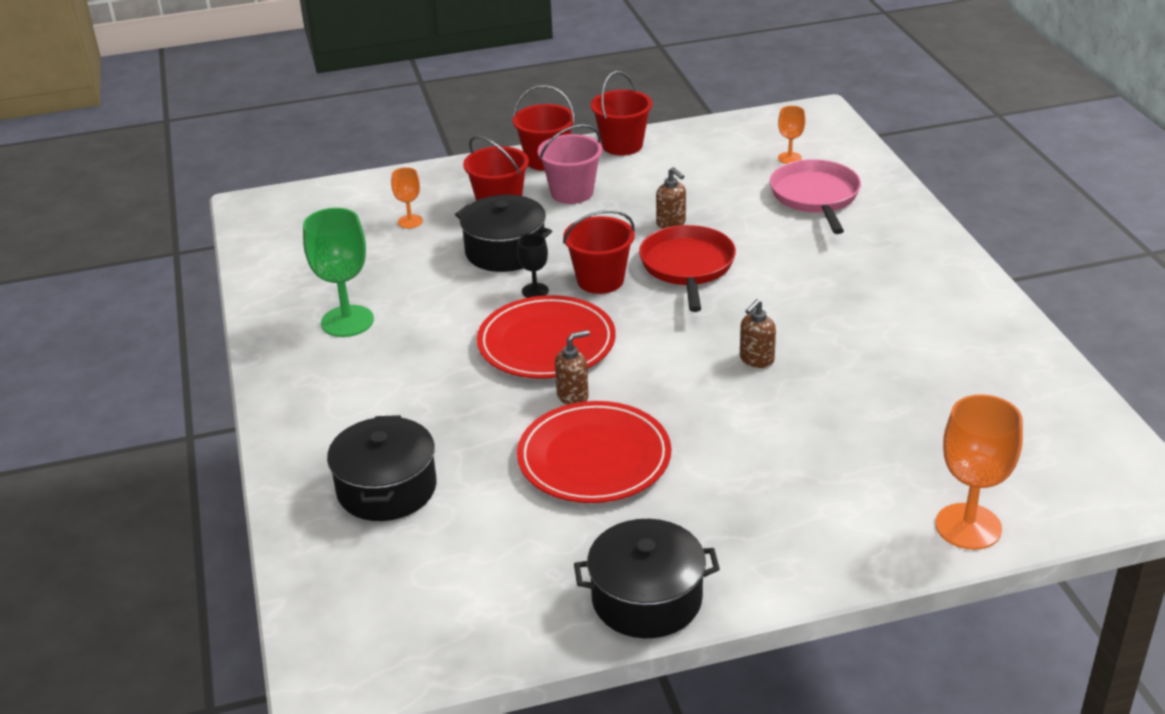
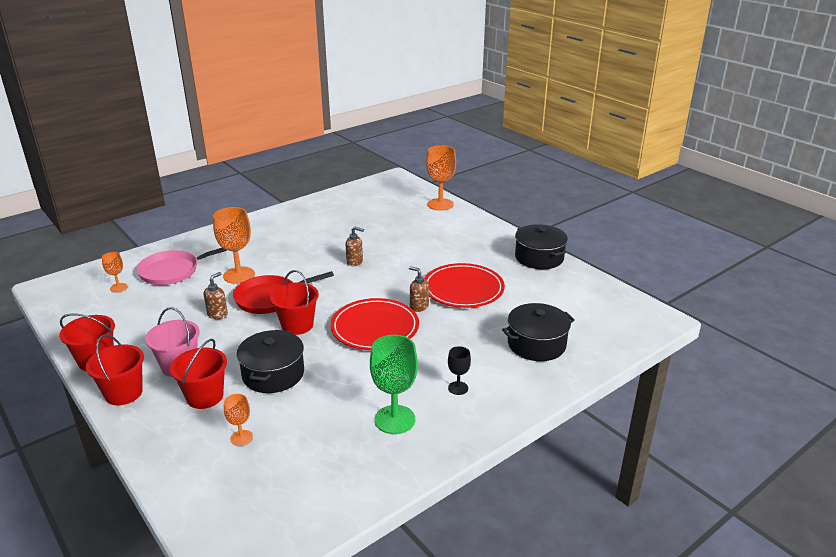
camera: 115 degrees left, 5 degrees down
black goblet [517,234,549,298] -> black goblet moved to [448,346,471,395]
none -> orange goblet [213,207,255,284]

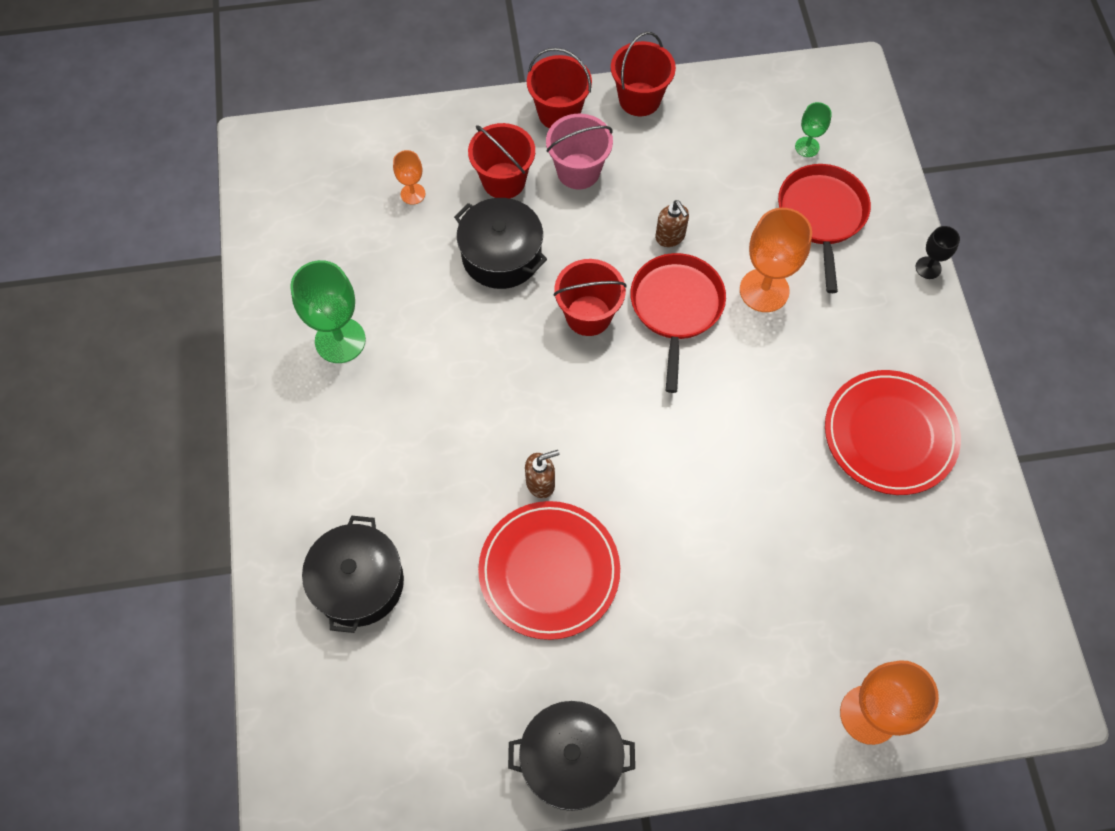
camera: 120 degrees right, 35 degrees up
orange goblet [102,252,128,292] -> green goblet [795,102,832,157]
pink pan [136,248,227,285] -> red pan [778,164,871,293]
red plate [330,298,419,350] -> red plate moved to [825,370,961,495]
brown soap dispenser [345,226,364,266] -> none
black goblet [448,346,471,395] -> black goblet moved to [916,226,960,279]

